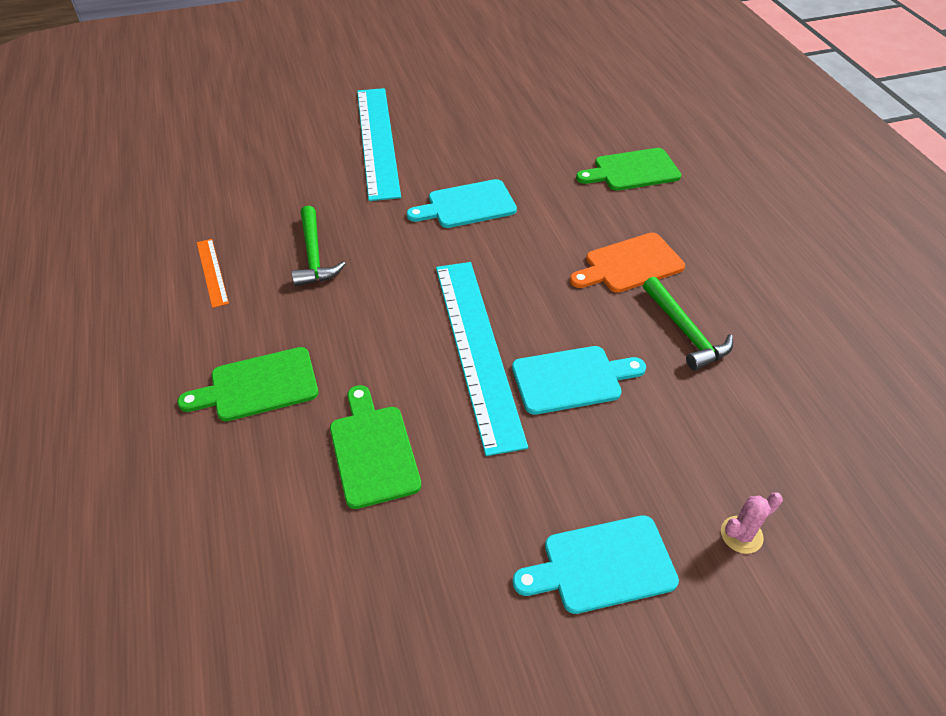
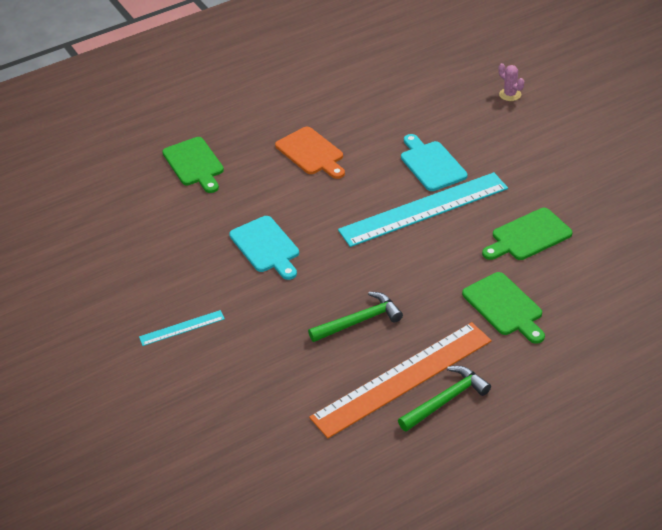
camera: 100 degrees left, 5 degrees down
orange ruler [197,239,229,308] -> orange ruler [309,322,492,438], size x2.26
turquoise ruler [357,88,401,201] -> turquoise ruler [139,310,225,346], size x0.44
turquoise cutting board [513,515,679,614] -> none
green hammer [643,277,733,371] -> green hammer moved to [398,366,491,432]

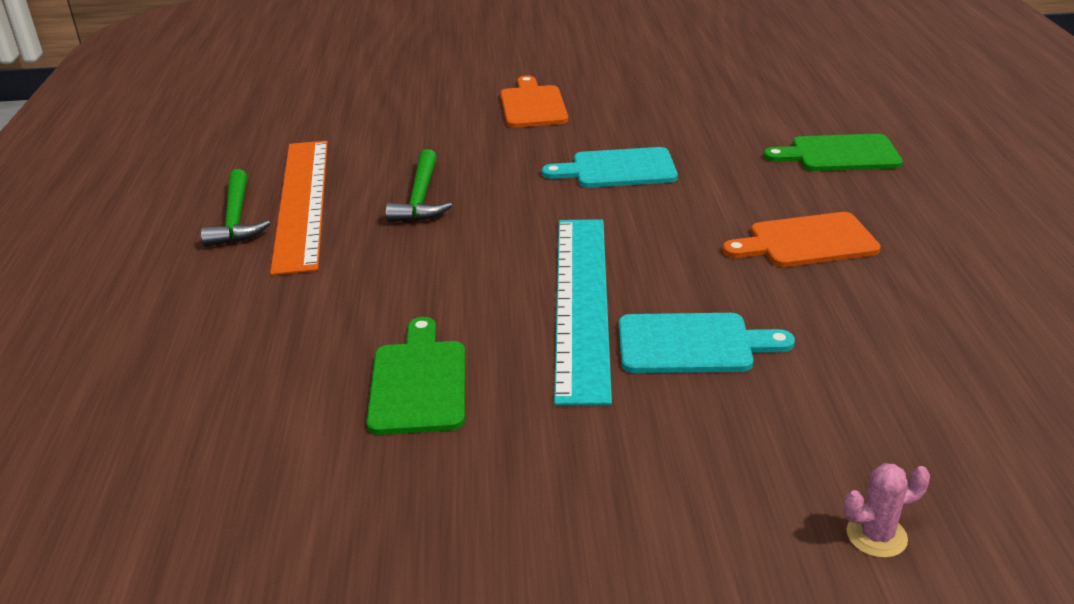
camera: 115 degrees right, 10 degrees down
turquoise ruler [139,310,225,346] -> orange cutting board [500,76,568,128]
green cutting board [462,272,545,344] -> none

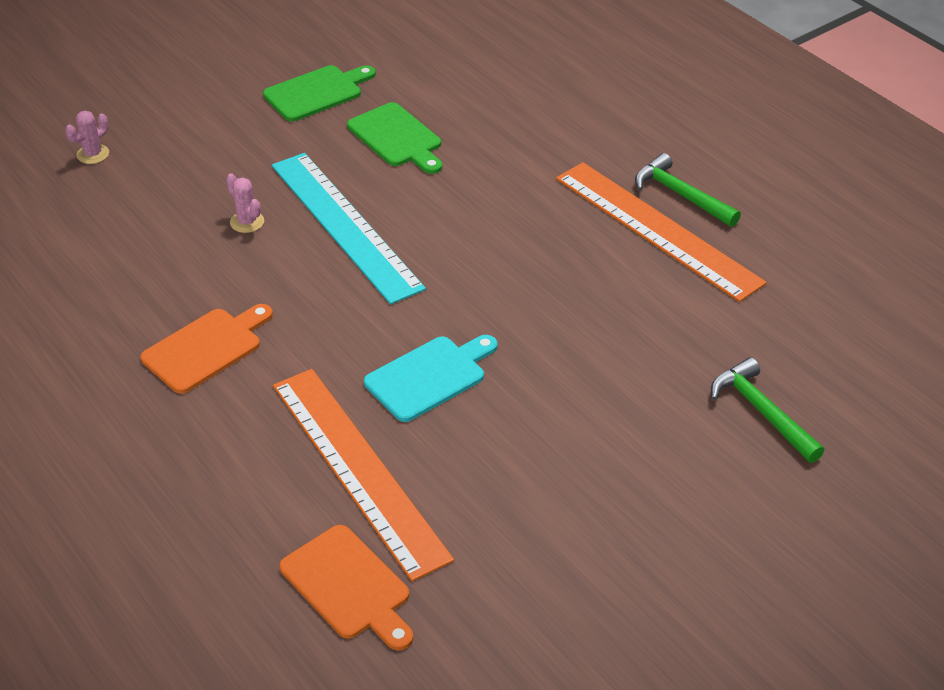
camera: 145 degrees right, 10 degrees up
green hammer [386,149,452,222] -> green hammer moved to [711,357,824,463]
orange cutting board [500,76,568,128] -> orange cutting board moved to [280,525,413,651]
turquoise cutting board [619,313,795,373] -> pink cactus [226,173,264,233]
green cutting board [763,134,903,171] -> green cutting board moved to [263,65,376,122]
none -> orange ruler [273,369,454,581]

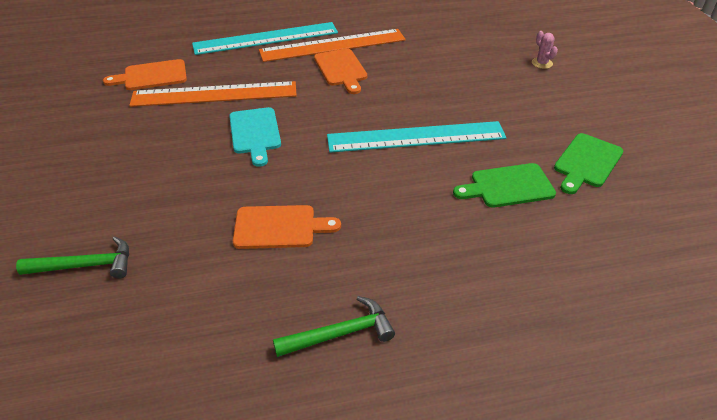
camera: 115 degrees right, 0 degrees up
pink cactus [226,173,264,233] -> none
green cutting board [263,65,376,122] -> green cutting board turned 45 degrees clockwise [554,133,623,194]
orange ruler [556,162,767,302] -> orange ruler moved to [259,29,406,62]
none -> turquoise ruler [192,22,338,55]
none -> orange cutting board [233,205,341,249]

